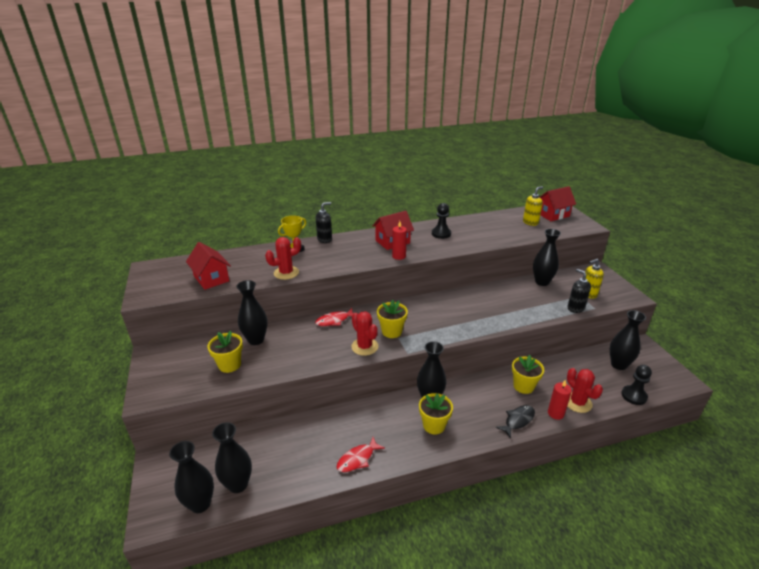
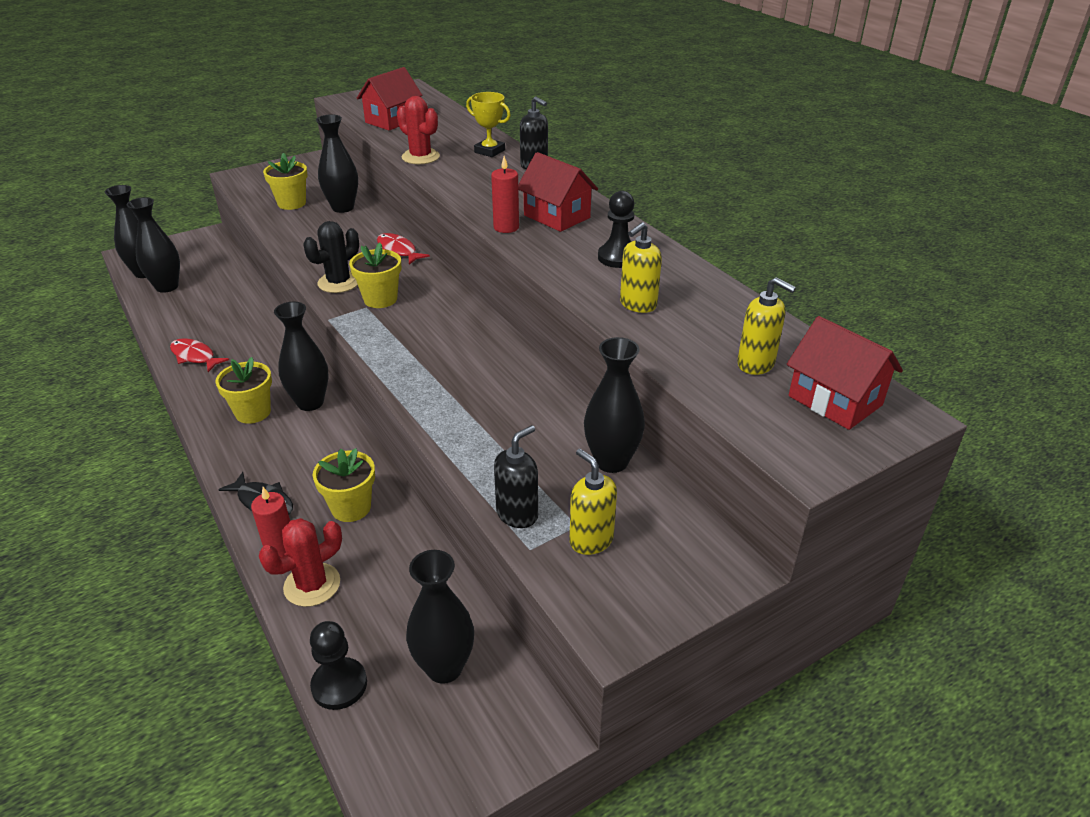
camera: 75 degrees right, 5 degrees up
red cactus [351,311,378,356] -> black cactus [303,221,359,293]
none -> yellow soap dispenser [620,222,662,313]

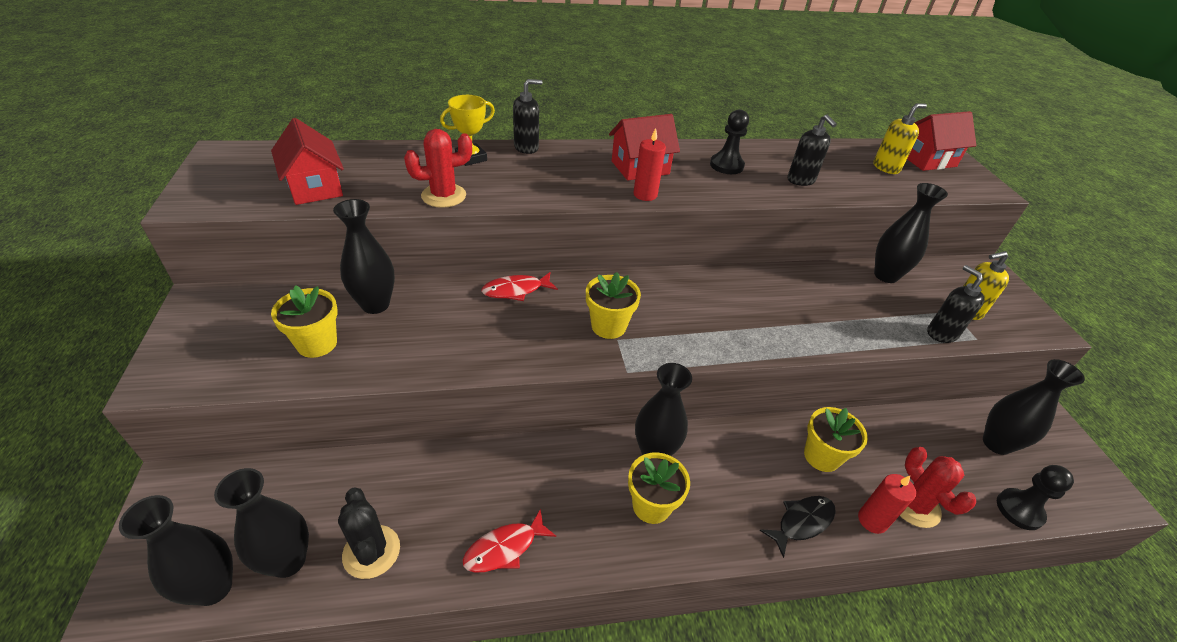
camera: 70 degrees left, 5 degrees up
black cactus [303,221,359,293] -> black cactus moved to [338,488,400,579]
yellow soap dispenser [620,222,662,313] -> black soap dispenser [788,115,837,186]

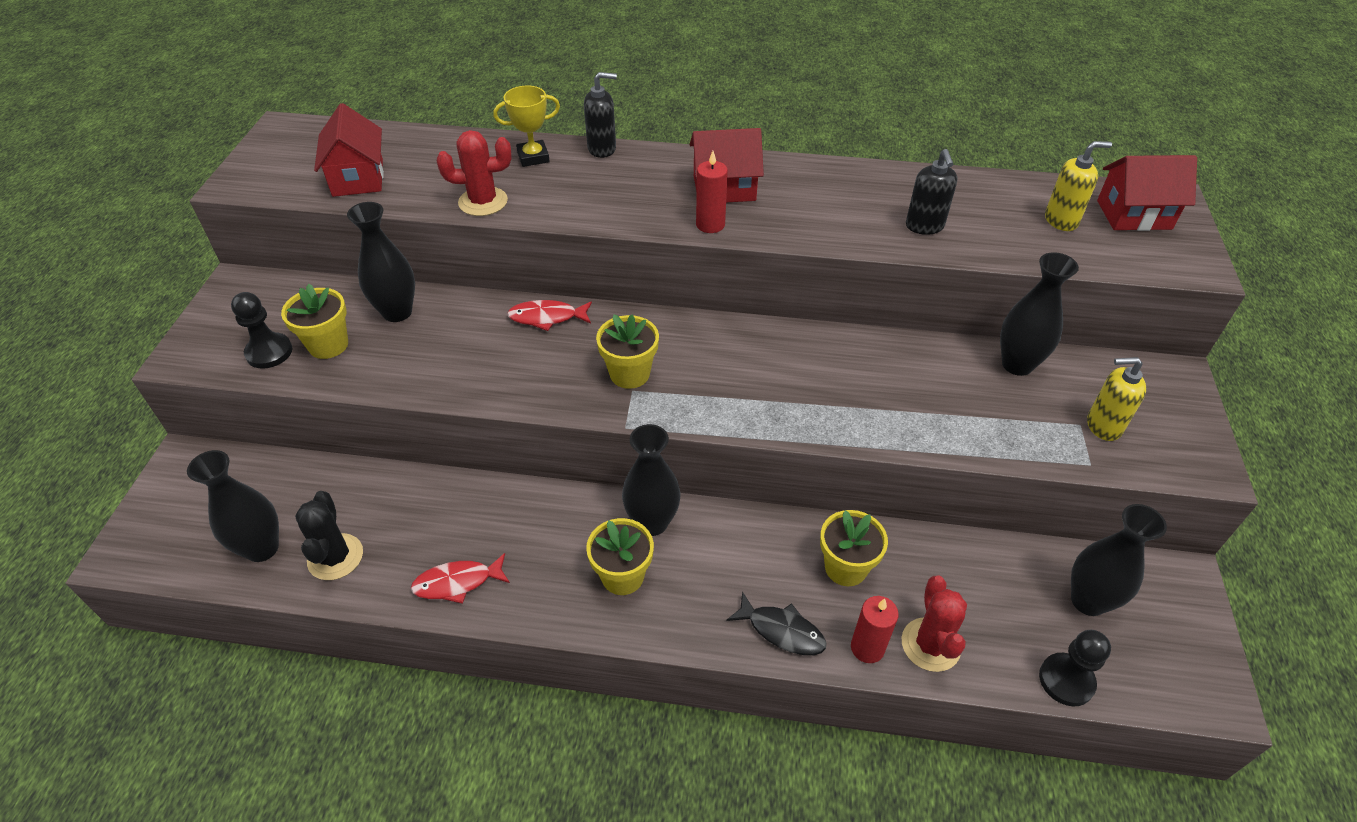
camera: 20 degrees right, 5 degrees up
black vase [119,495,233,606] -> none
black pawn [710,109,749,174] -> black pawn moved to [231,292,292,369]
black fish [760,496,836,558] -> black fish turned 45 degrees clockwise [726,591,827,655]
black soap dispenser [927,265,984,343] -> none

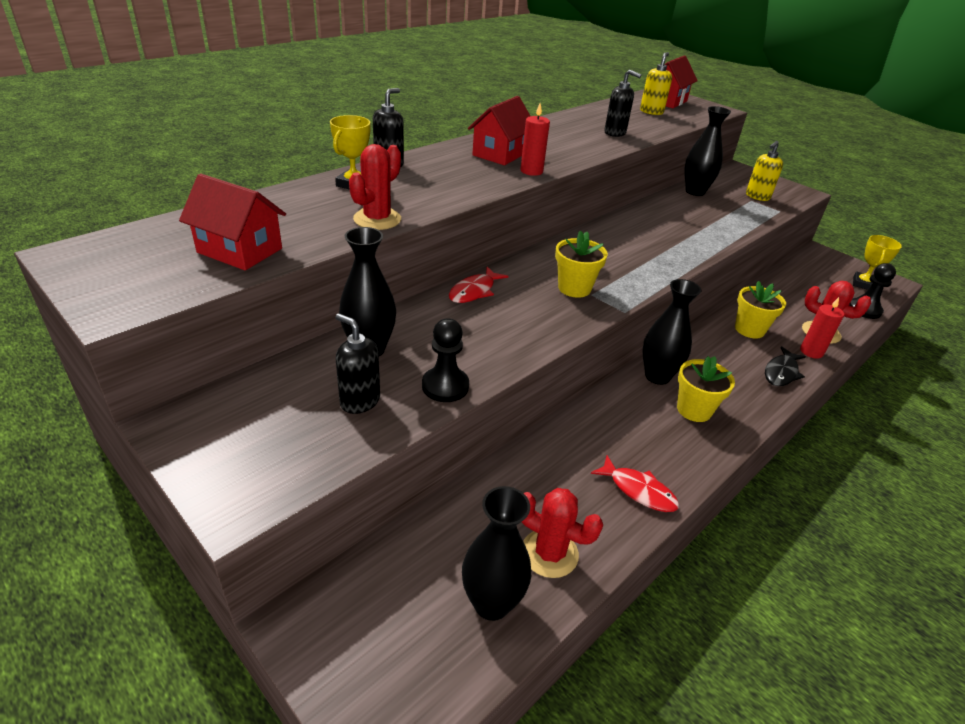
camera: 55 degrees left, 10 degrees down
black pawn [231,292,292,369] -> black pawn moved to [422,318,469,402]
yellow flower pot [281,284,348,359] -> black soap dispenser [335,314,380,414]
black cactus [295,491,363,580] -> red cactus [522,488,603,578]
red fish [411,553,510,604] -> red fish turned 75 degrees counterclockwise [591,455,679,512]
black fish [726,591,827,655] -> black fish turned 150 degrees clockwise [765,346,806,386]
black vase [1071,504,1167,616] -> none
none -> yellow trophy [853,235,902,290]

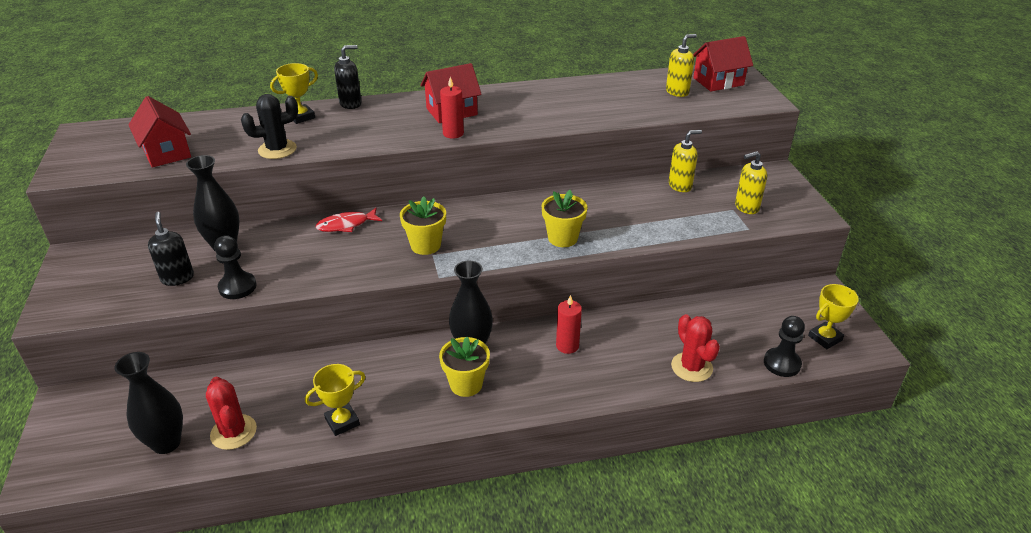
camera: 35 degrees right, 0 degrees up
red cactus [349,144,401,230] -> black cactus [241,94,298,159]
red fish [591,455,679,512] -> yellow trophy [305,364,365,436]
black soap dispenser [604,70,642,137] -> none
black vase [684,106,731,196] -> yellow soap dispenser [669,130,702,192]
yellow flower pot [735,281,786,338] -> yellow flower pot moved to [542,190,587,247]
black fish [765,346,806,386] -> none
red candle [800,297,844,359] -> red candle moved to [556,295,582,354]

